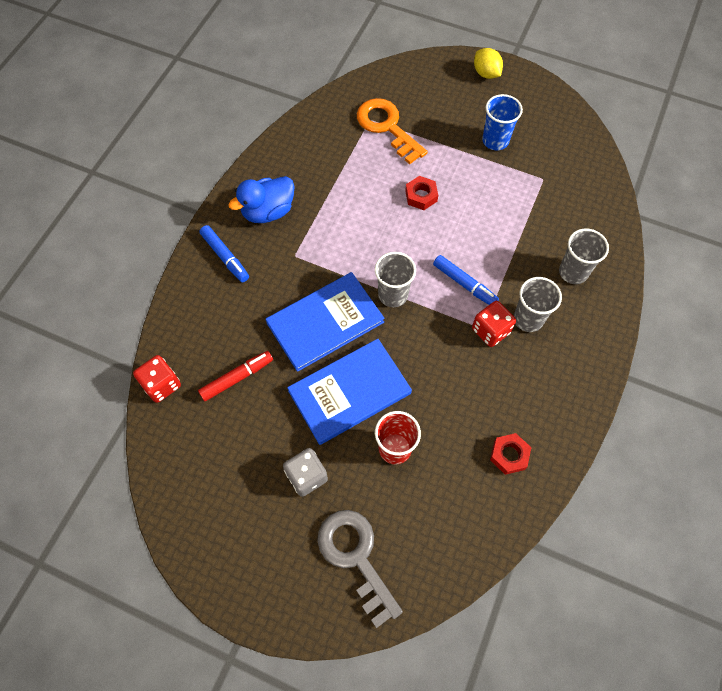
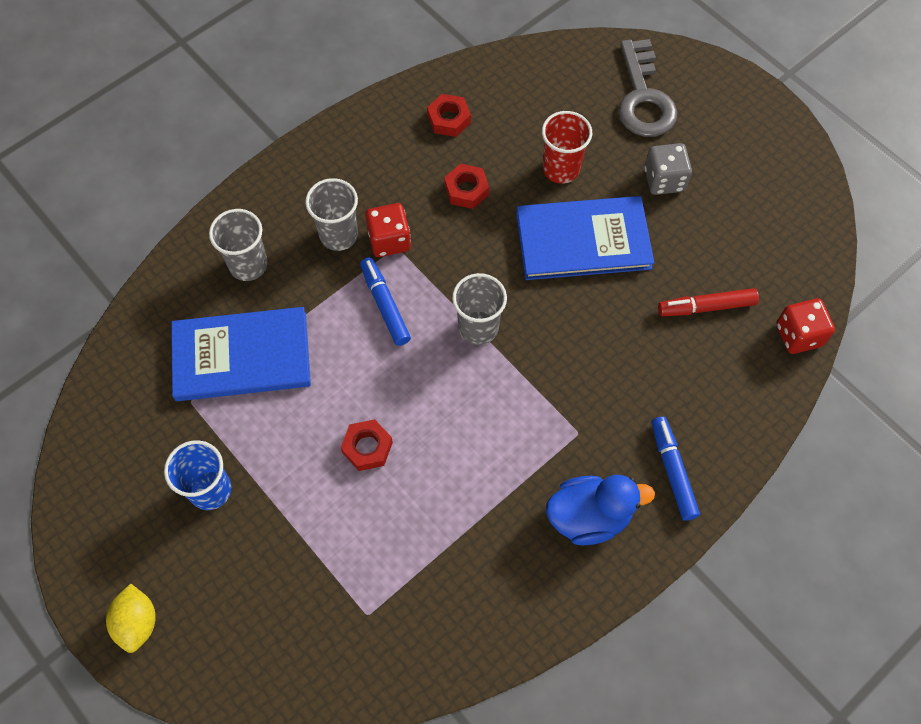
camera: 155 degrees left, 0 degrees up
blue book [266,272,385,372] -> blue book moved to [171,307,311,401]
orange key [357,98,428,164] -> none
none -> red nut [444,163,489,209]

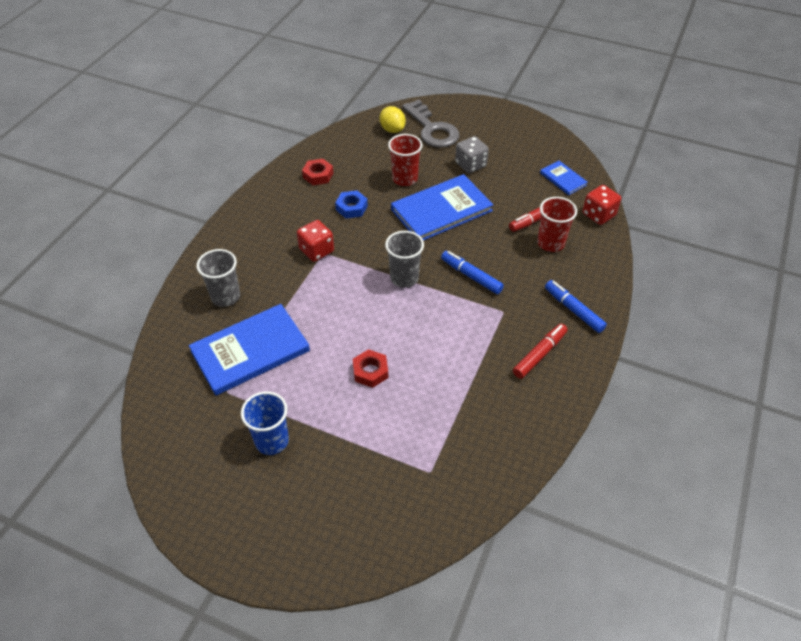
camera: 25 degrees left, 15 degrees down
yellow lemon [106,584,156,653] -> yellow lemon moved to [380,106,406,133]
grey cup [305,178,358,251] -> none
blue marker [360,257,411,346] -> blue marker moved to [441,251,504,294]
red nut [444,163,489,209] -> blue nut [335,190,368,219]
blue duck [546,475,655,545] -> red marker [513,324,567,379]
none -> red cup [537,197,577,252]
none -> blue book [540,161,588,195]

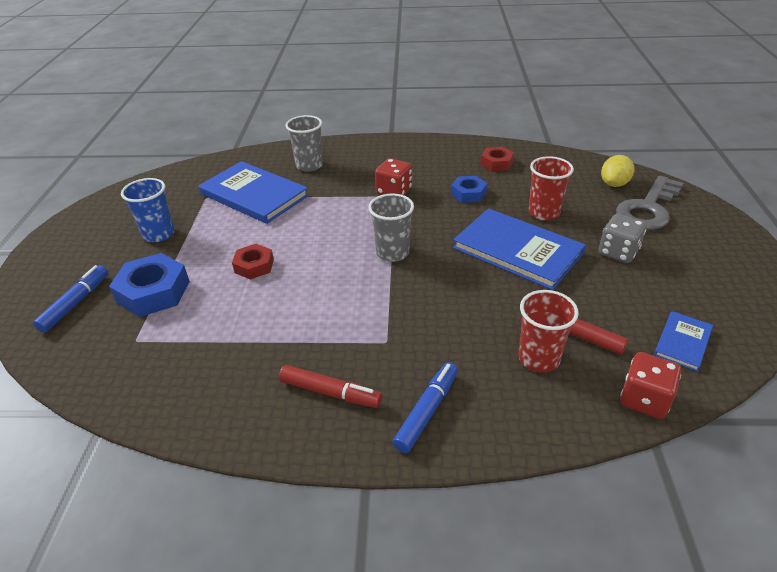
camera: 70 degrees right, 10 degrees down
blue marker [441,251,504,294] -> blue marker moved to [33,265,108,333]
none -> blue nut [109,253,190,317]

